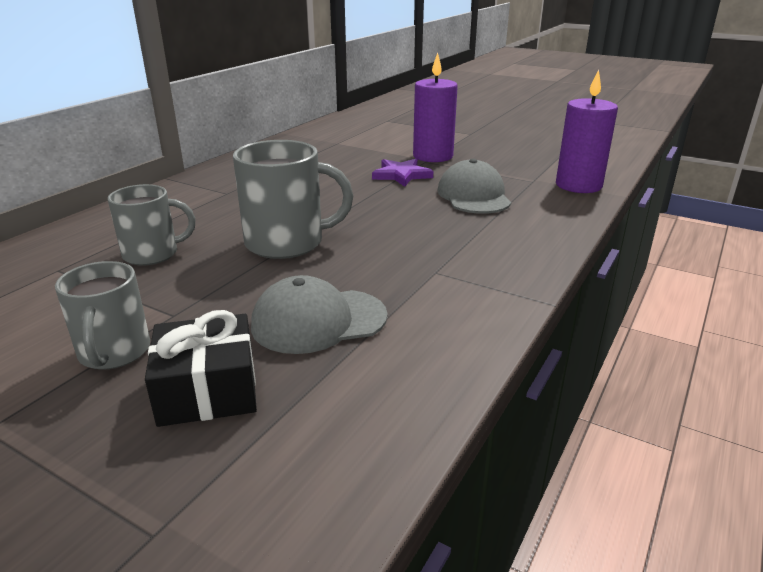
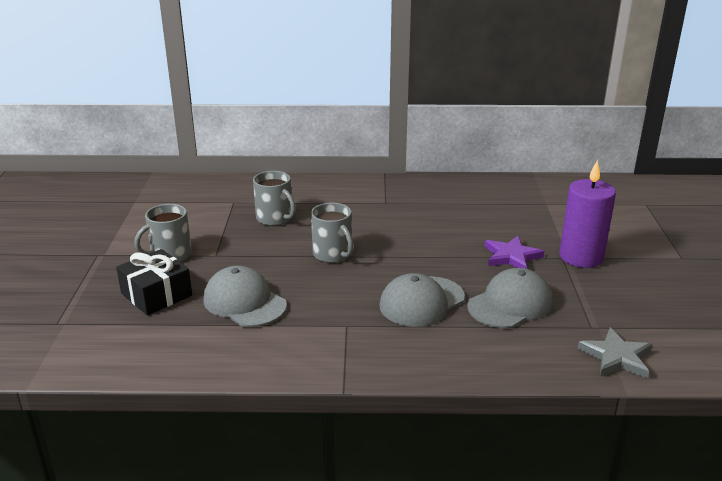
camera: 60 degrees right, 0 degrees up
grey mug [233,140,353,259] -> grey mug [311,203,353,263], size x0.66
purple candle [556,70,618,193] -> grey star [578,328,652,379]
none -> grey cap [379,273,465,327]

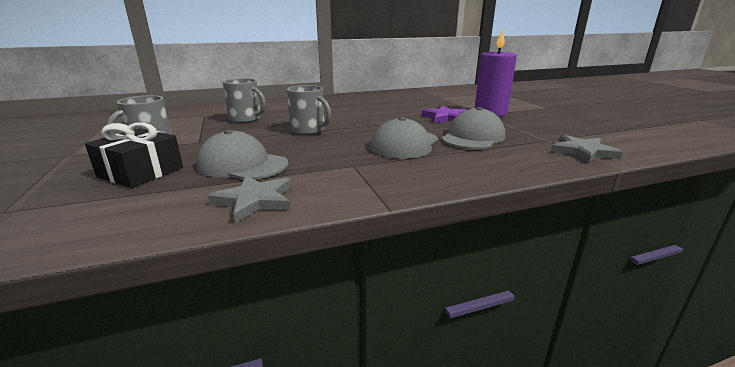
camera: 20 degrees left, 5 degrees down
none -> grey star [208,176,291,223]

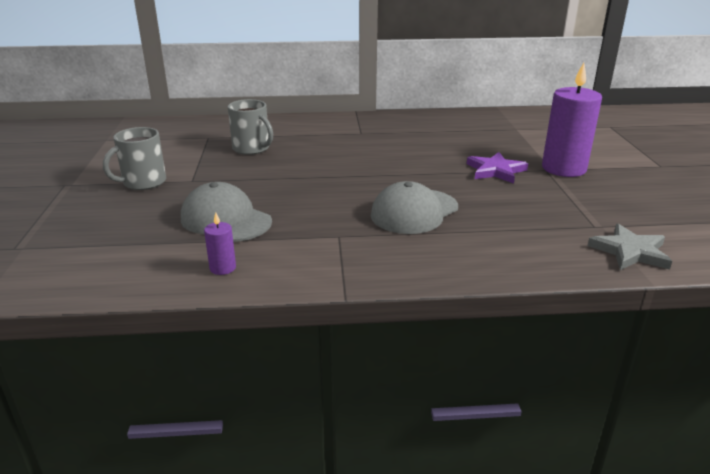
camera: 15 degrees right, 5 degrees up
black gift [85,122,183,188] -> none
grey star [208,176,291,223] -> purple candle [204,212,236,275]
grey mug [287,85,331,135] -> none
grey cap [441,107,505,149] -> none

